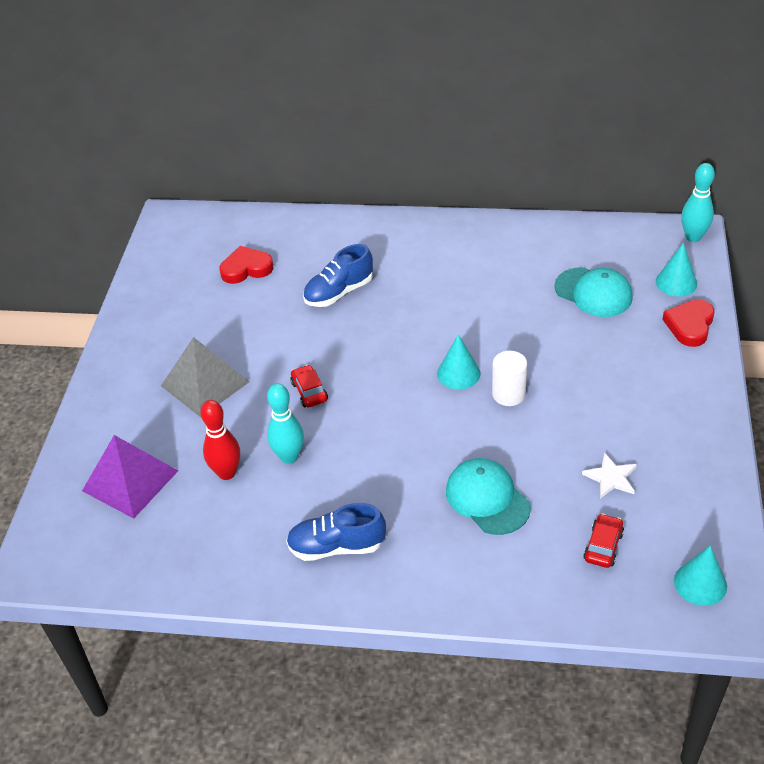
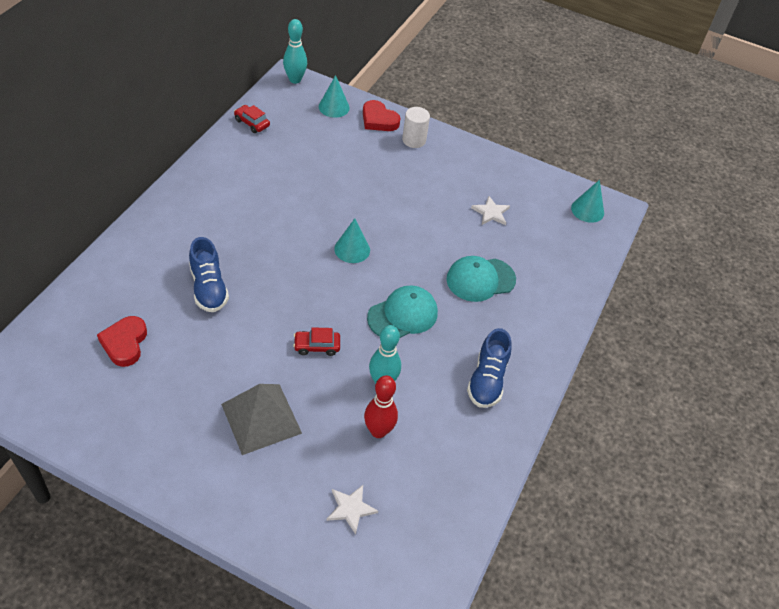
camera: 80 degrees left, 5 degrees up
purple pyramid [82,435,178,519] -> white star [327,485,378,534]
white cylinder [492,351,527,406] -> white cylinder moved to [402,107,430,148]
turquoise cap [554,267,633,317] -> turquoise cap moved to [367,285,438,338]
red car [583,513,624,568] -> red car moved to [234,105,270,133]

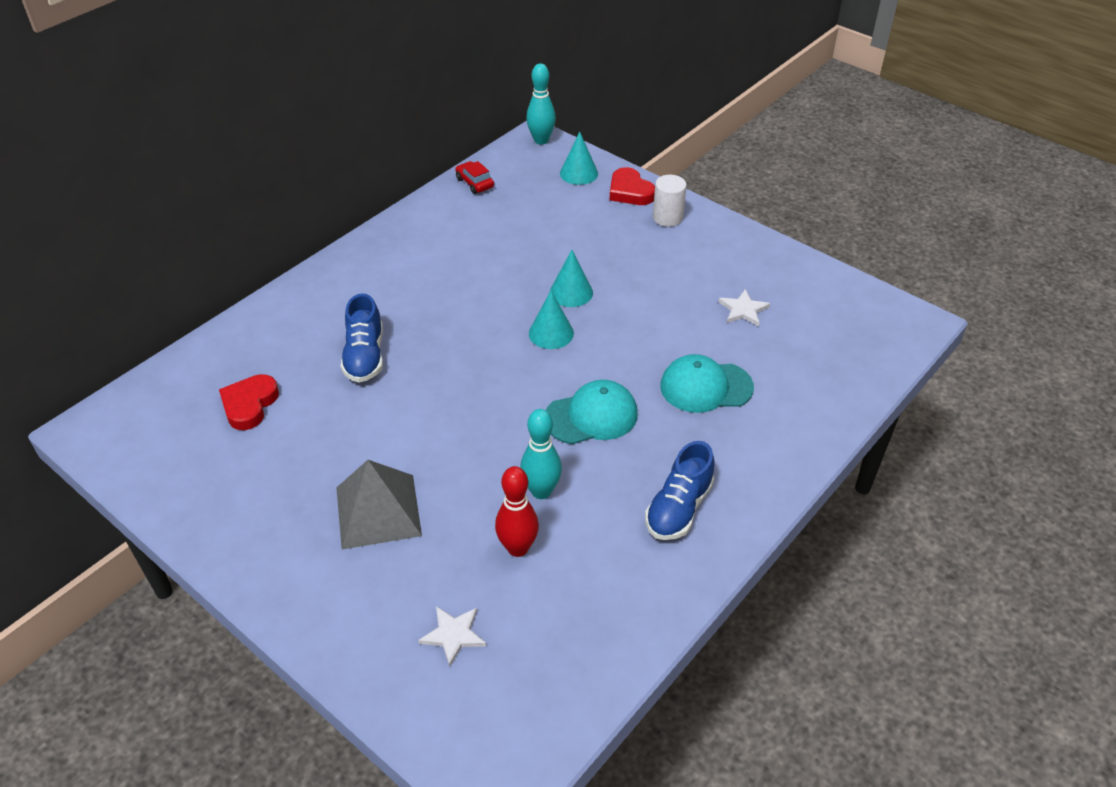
camera: 20 degrees right, 5 degrees down
red car [293,327,340,356] -> none
turquoise cone [571,180,604,223] -> turquoise cone moved to [550,250,593,307]

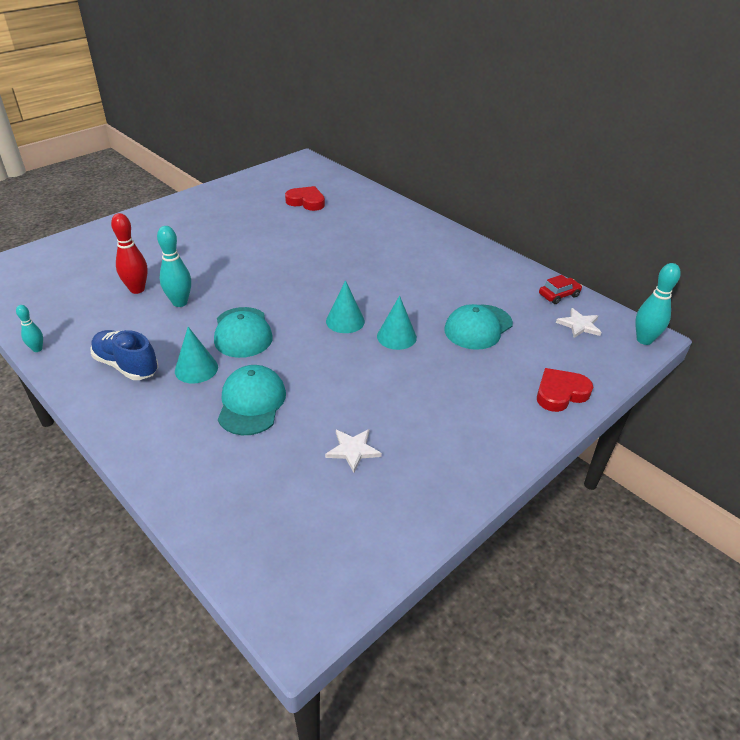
camera: 95 degrees right, 5 degrees down
grey pyramid [336,460,422,550] -> none
blue shoe [341,293,383,383] -> none
white star [418,606,486,666] -> white star moved to [556,308,602,338]
turquoise cone [560,132,598,185] -> turquoise cone moved to [175,327,218,383]
white cylinder [653,175,687,227] -> none
none -> turquoise bowling pin [16,305,43,352]
none -> turquoise cap [444,304,513,350]

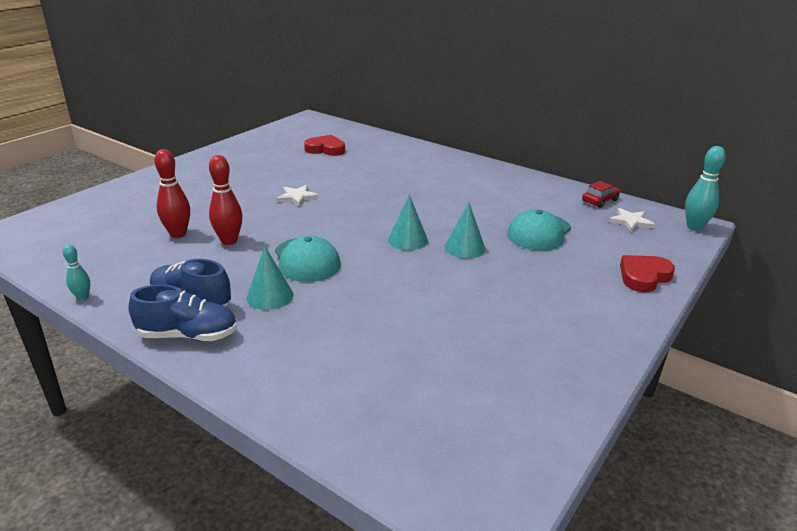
camera: 10 degrees left, 10 degrees down
turquoise bowling pin [157,226,191,307] -> red bowling pin [209,155,242,245]
turquoise cap [218,365,286,435] -> none
white star [325,429,382,473] -> white star moved to [277,185,319,207]
none -> blue shoe [128,284,237,341]

